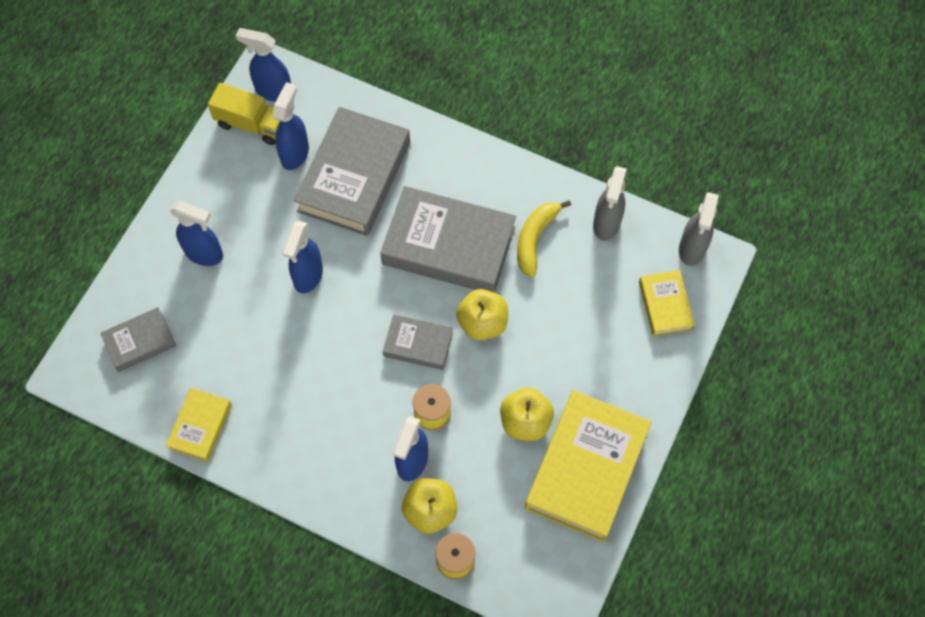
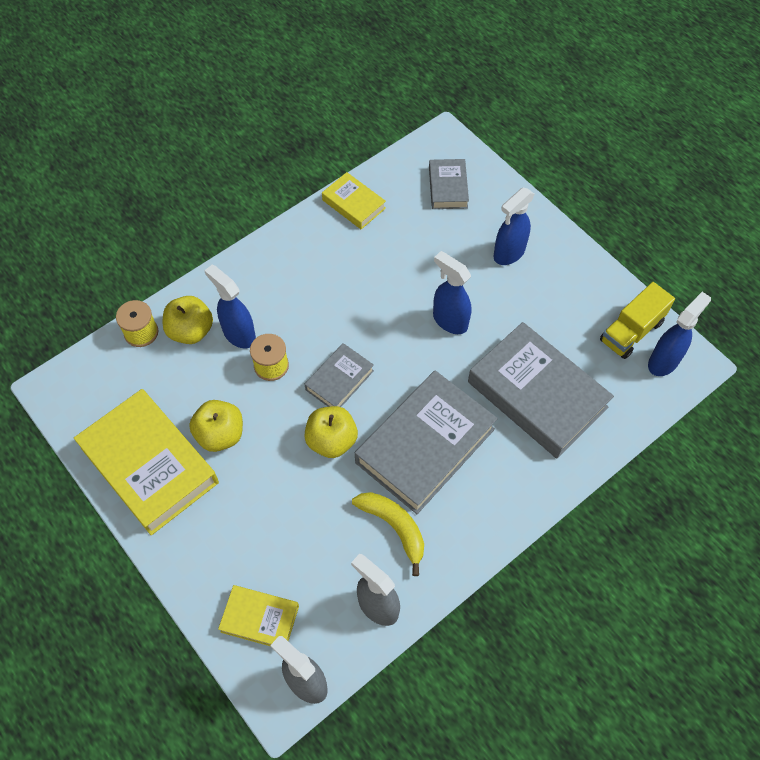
camera: 115 degrees right, 5 degrees down
blue spray bottle [272,82,309,170] -> none

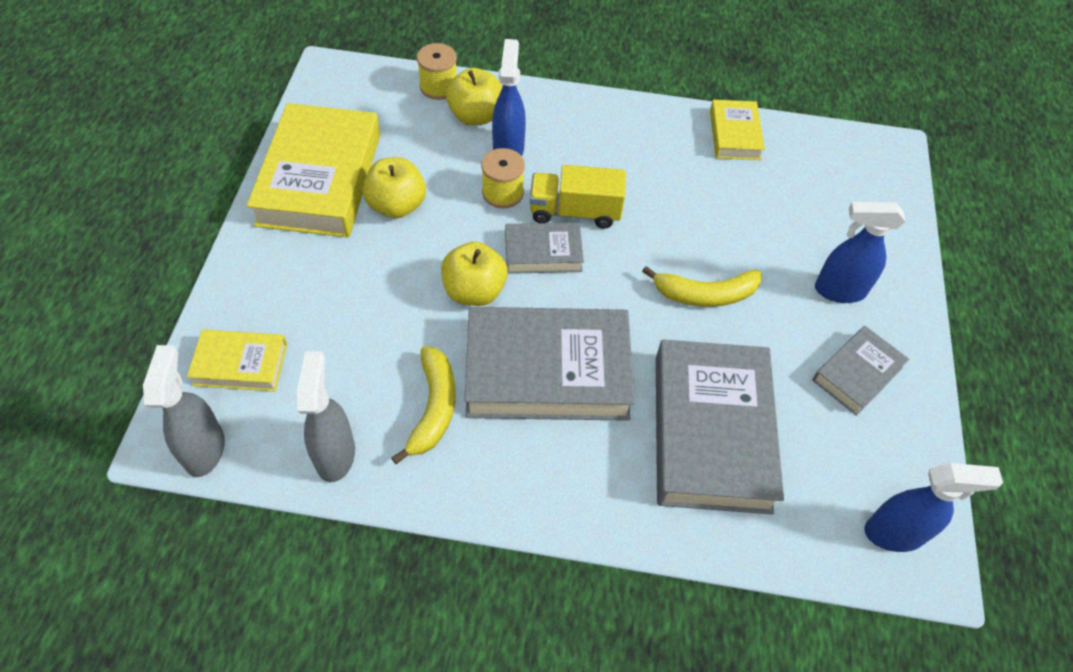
camera: 45 degrees right, 5 degrees down
yellow book [218,585,299,646] -> yellow book turned 60 degrees counterclockwise [187,329,287,391]
grey book [429,159,469,209] -> grey book moved to [812,326,909,416]
blue spray bottle [433,251,471,334] -> yellow banana [642,266,762,307]
yellow truck [600,282,675,359] -> yellow truck moved to [530,165,626,229]

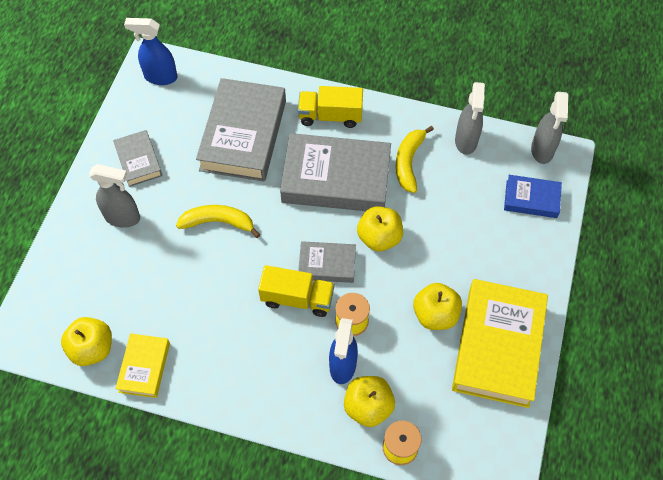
camera: 170 degrees left, 5 degrees up
yellow book [187,329,287,391] -> blue book [504,175,562,218]
grey book [812,326,909,416] -> grey book turned 75 degrees counterclockwise [113,130,163,187]
blue spray bottle [815,202,906,303] -> grey spray bottle [89,164,140,228]
none -> yellow apple [61,317,112,366]
none -> yellow truck [298,86,363,128]

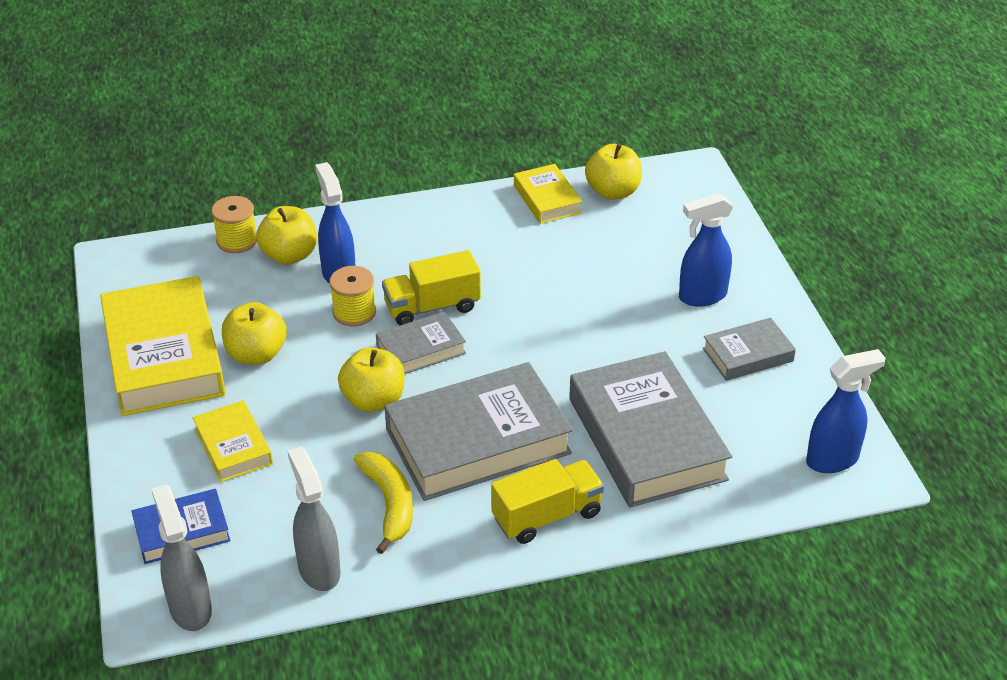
camera: 150 degrees right, 20 degrees down
grey spray bottle [89,164,140,228] -> blue spray bottle [679,193,733,307]
grey book [113,130,163,187] -> grey book turned 60 degrees counterclockwise [702,318,796,381]
yellow banana [176,205,260,238] -> none
none -> yellow book [193,400,273,482]

